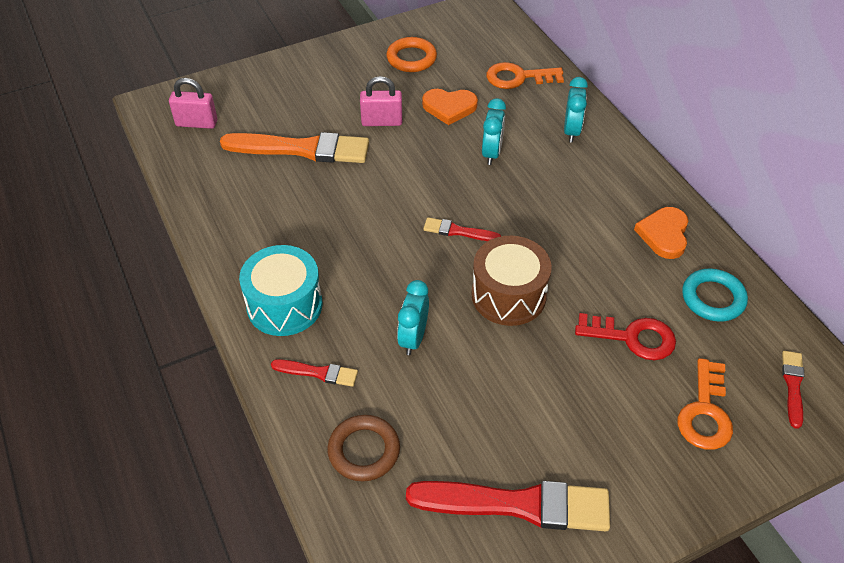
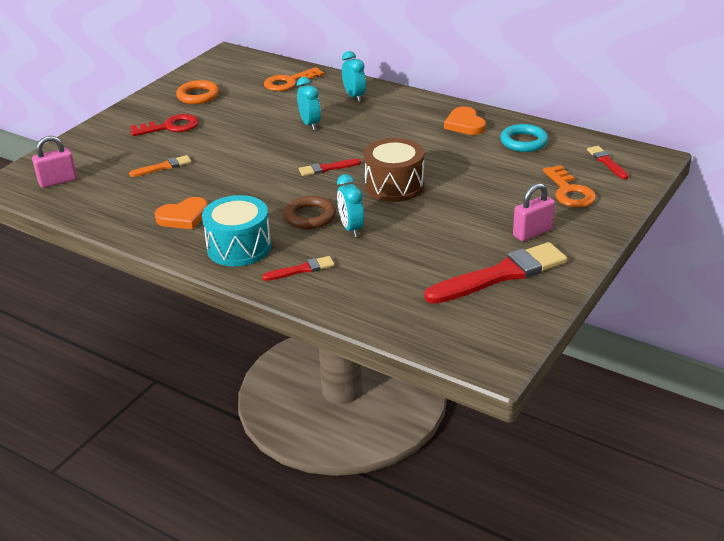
camera: 30 degrees left, 15 degrees down
orange brush [220,132,369,163] -> orange brush [129,155,191,177], size x0.48
brown ring [327,415,400,481] -> brown ring moved to [284,196,336,229]
pink padlock [360,76,402,126] -> pink padlock moved to [513,183,555,241]
orange heart [422,89,478,125] -> orange heart moved to [155,197,208,229]
red key [575,313,676,360] -> red key moved to [130,114,199,136]

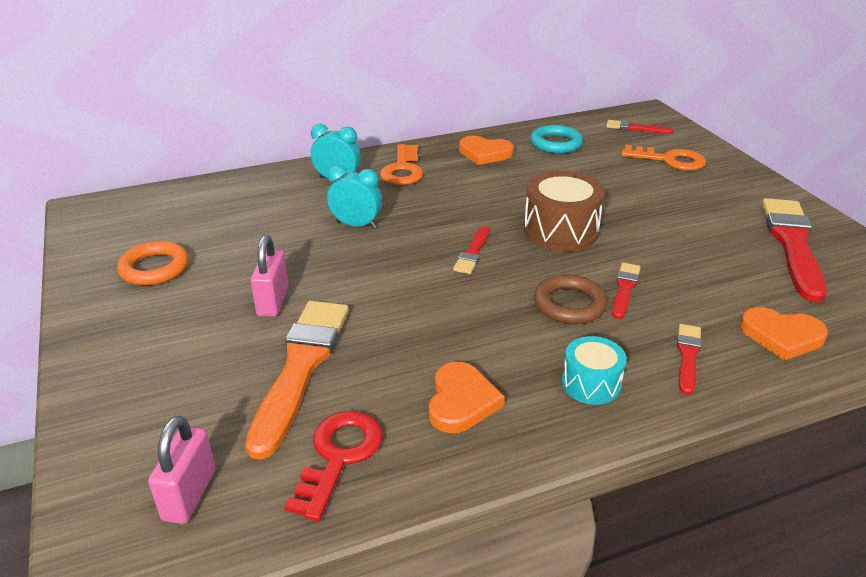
camera: 55 degrees left, 0 degrees up
orange brush [129,155,191,177] -> orange brush [245,301,349,460], size x2.08
red key [130,114,199,136] -> red key moved to [284,411,383,521]
turquoise drum [202,195,271,266] -> turquoise drum [562,336,627,405], size x0.60
orange key [264,67,324,91] -> orange key moved to [380,144,423,185]
turquoise clock [337,174,364,237] -> red brush [612,263,641,319]
pink padlock [513,183,555,241] -> pink padlock moved to [251,235,289,317]
none -> orange heart [740,307,828,360]

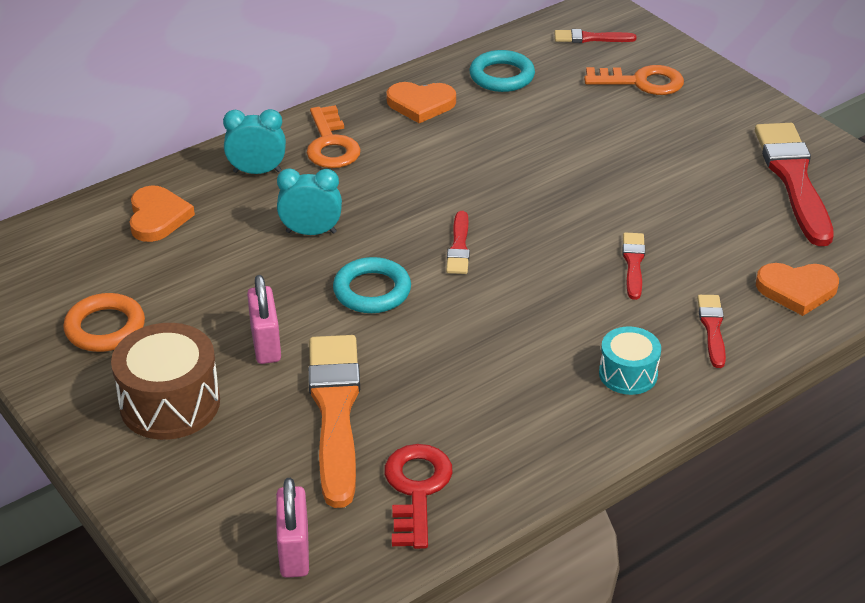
camera: 15 degrees left, 5 degrees up
orange heart [429,362,505,433] -> orange heart moved to [130,185,195,242]
brown drum [524,171,605,251] -> brown drum moved to [111,323,220,440]
brown ring [534,274,607,324] -> none
none -> turquoise ring [333,257,411,313]

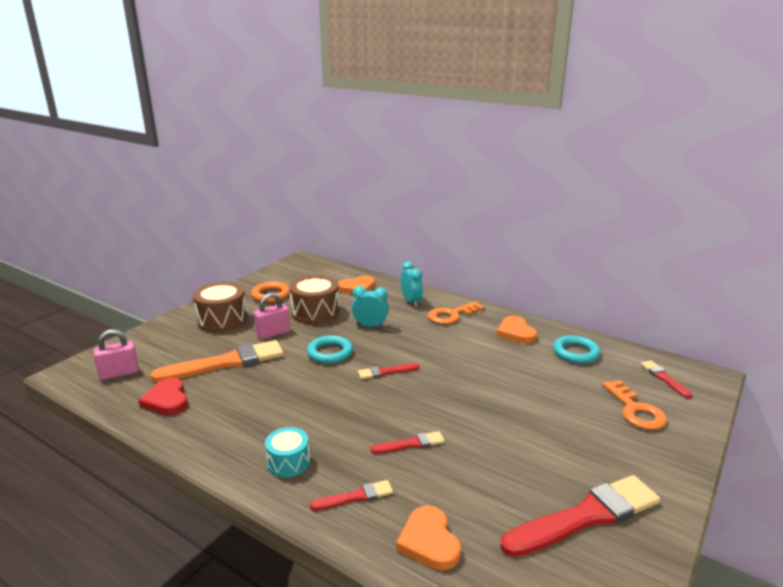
camera: 70 degrees right, 15 degrees down
turquoise clock [277,168,342,235] -> turquoise clock turned 60 degrees counterclockwise [352,286,389,328]
red key [385,444,453,549] -> red heart [138,378,188,415]
none -> brown drum [289,275,340,324]

